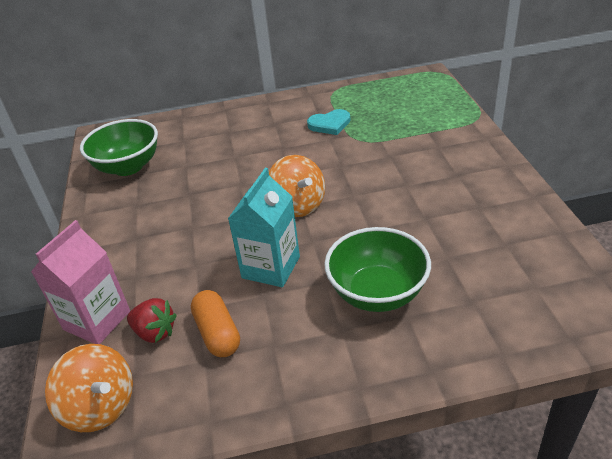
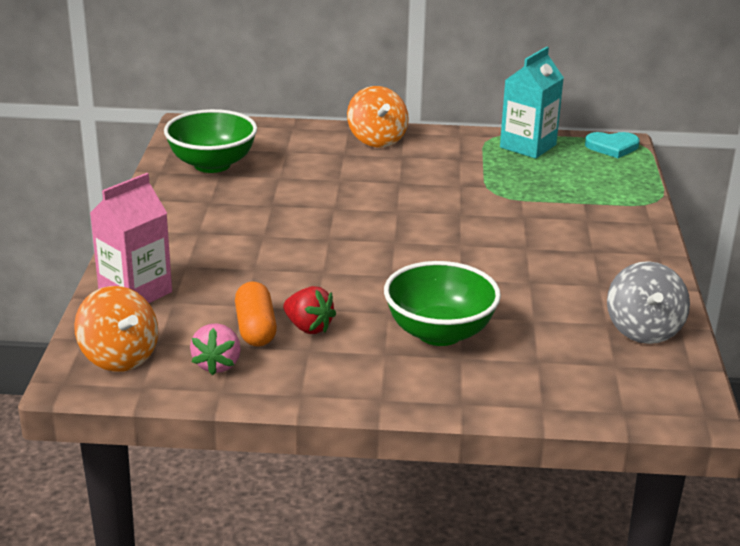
camera: 10 degrees right, 10 degrees down
red strawberry [127,298,177,343] -> red strawberry moved to [283,286,336,334]
turquoise carton [228,168,300,287] -> turquoise carton moved to [500,47,564,159]
orange spinning top [269,155,325,217] -> orange spinning top moved to [347,86,409,147]
turquoise heart [307,109,351,135] -> turquoise heart moved to [585,132,640,158]
none -> pink strawberry [190,323,241,375]
none -> grey spinning top [607,261,690,344]

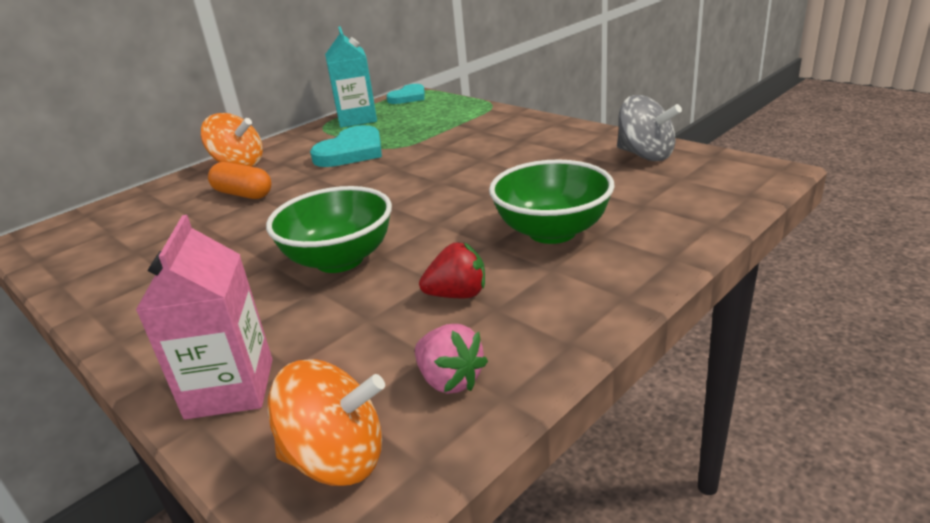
camera: 45 degrees left, 0 degrees up
green bowl [164,109,257,173] -> green bowl moved to [266,186,392,273]
orange capsule [235,281,277,347] -> orange capsule moved to [208,162,271,199]
none -> turquoise heart [310,125,382,167]

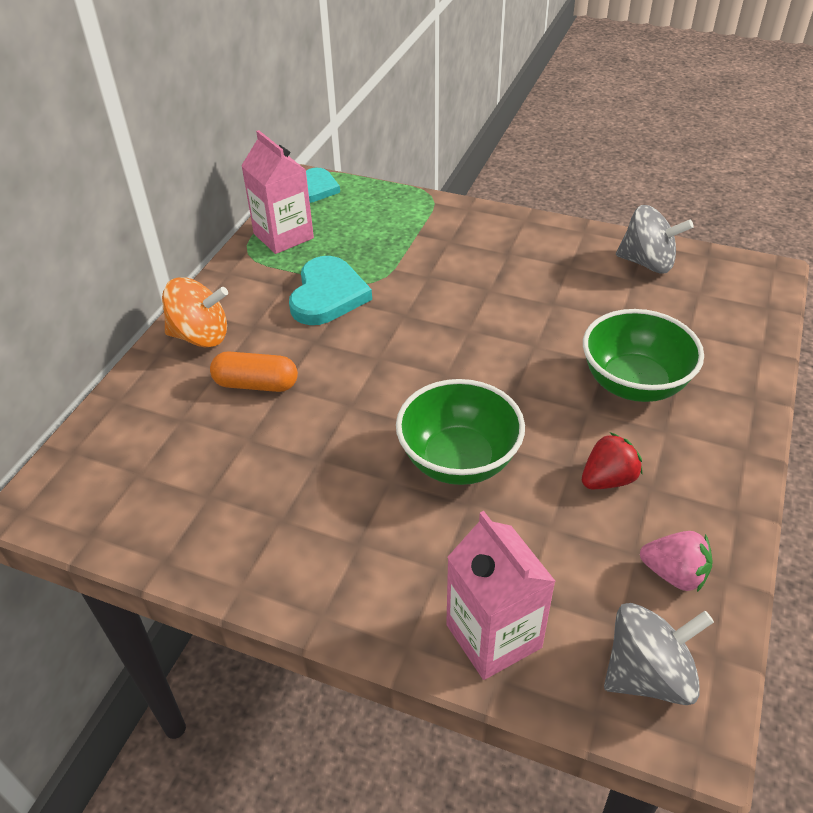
camera: 25 degrees left, 15 degrees up
orange spinning top [267,359,385,486] -> grey spinning top [604,603,714,705]
turquoise carton [325,26,377,128] -> pink carton [241,130,314,254]

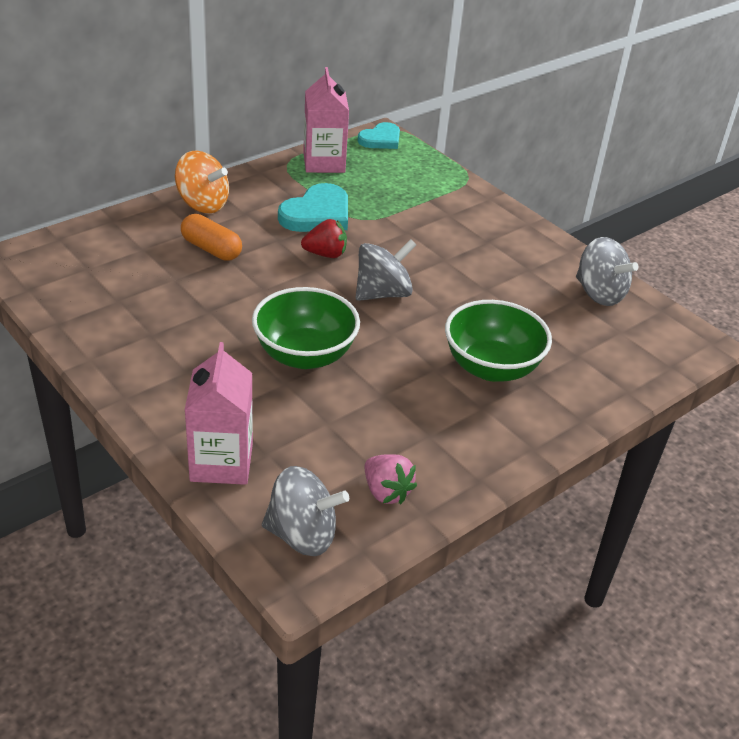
camera: 25 degrees right, 5 degrees down
red strawberry [582,432,642,489] -> red strawberry moved to [301,219,347,258]
none -> grey spinning top [356,239,416,301]

